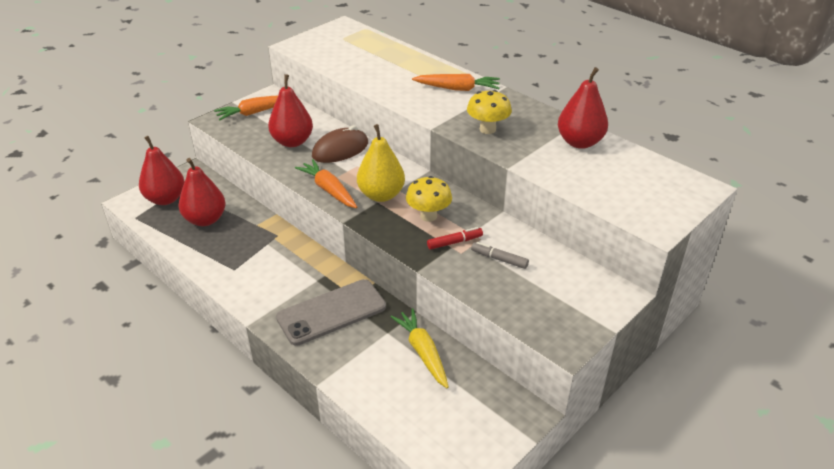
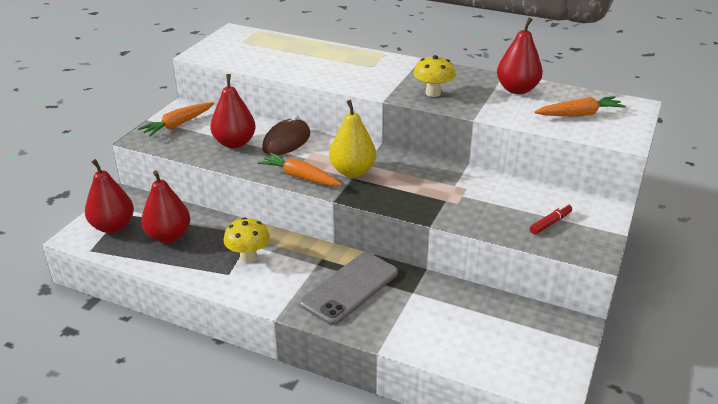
camera: 20 degrees left, 5 degrees down
yellow carrot [390,308,449,388] -> none
yellow mushroom [406,176,452,222] -> yellow mushroom moved to [223,217,270,262]
orange carrot [412,74,500,91] -> orange carrot moved to [534,96,626,117]
red marker [427,227,483,249] -> red marker moved to [530,204,572,234]
grey marker [471,242,529,269] -> none

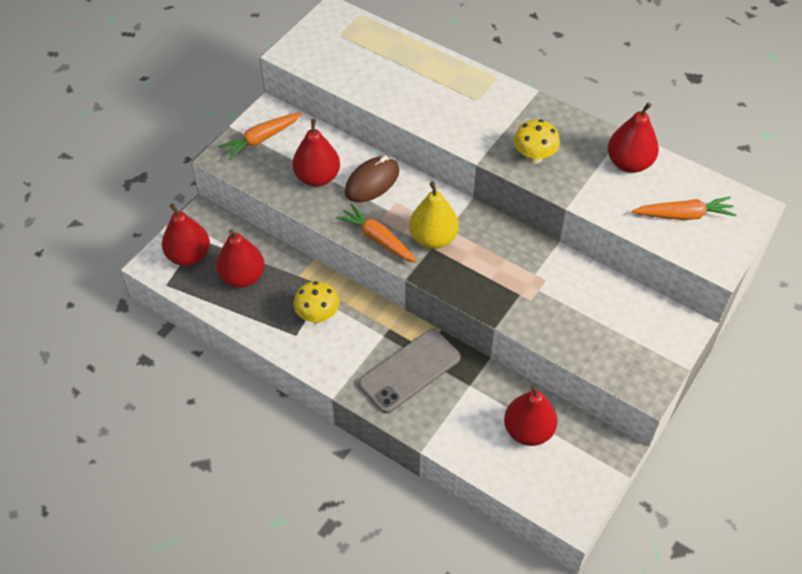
camera: 10 degrees right, 20 degrees up
red marker [530,204,572,234] -> none
none -> red pear [504,385,558,446]

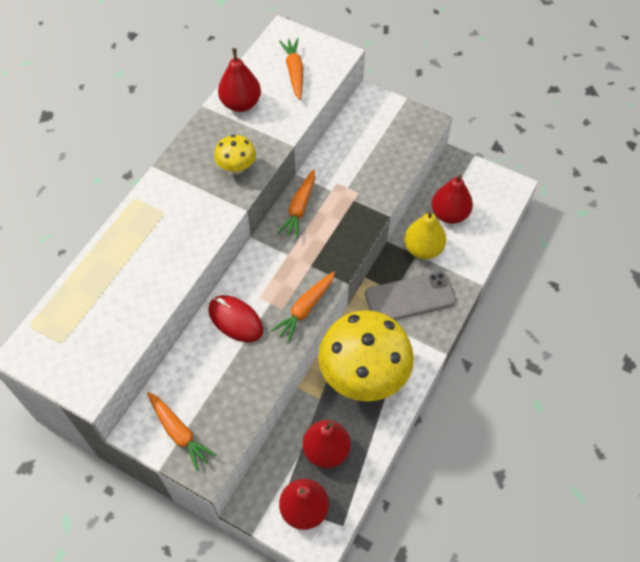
camera: 95 degrees left, 5 degrees up
red pear [292,119,340,187] -> none
yellow mushroom [293,281,339,323] -> yellow mushroom [318,310,414,401], size x2.18
brown mouse [345,156,399,203] -> red mouse [208,295,263,342]
grey phone [359,329,461,413] -> grey phone turned 60 degrees counterclockwise [365,271,456,320]
yellow pear [409,181,459,249] -> yellow pear moved to [404,210,446,259]
none -> orange carrot [278,169,315,239]

